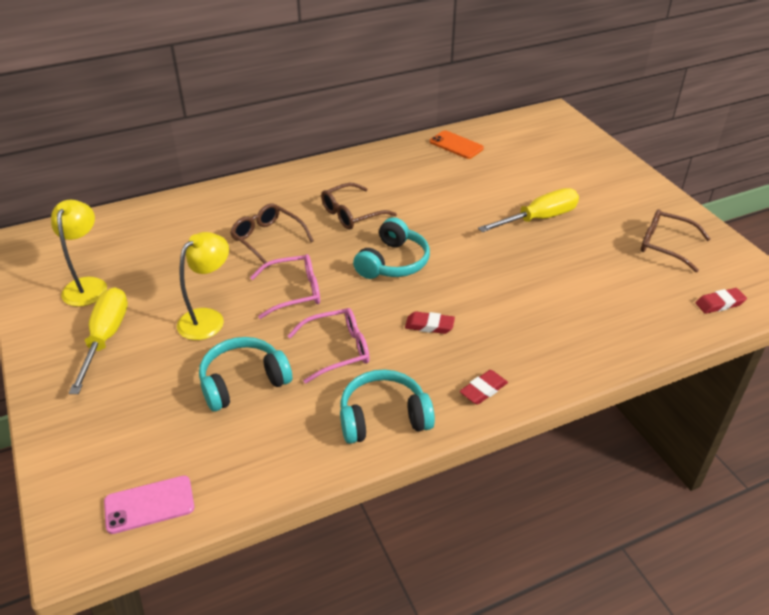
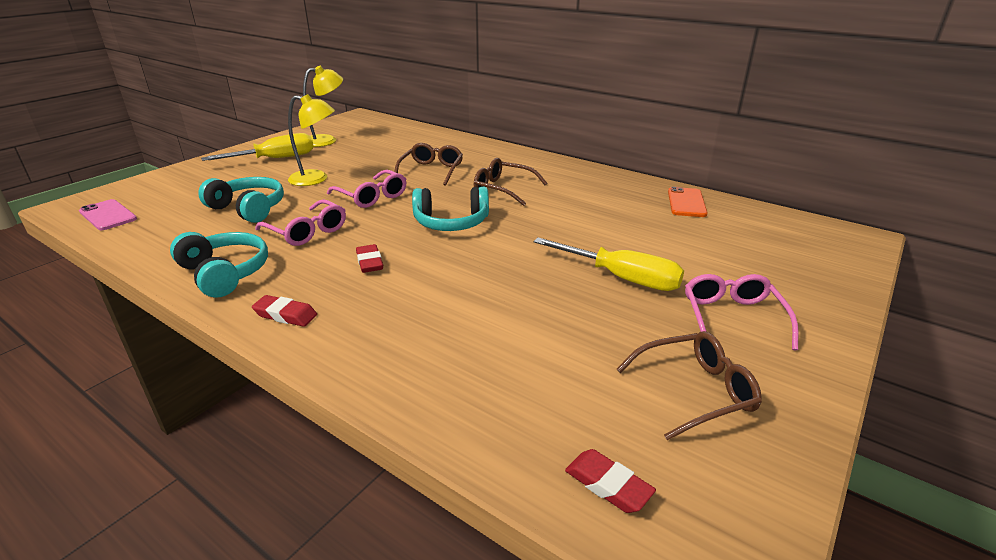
camera: 60 degrees right, 10 degrees down
brown glasses [641,209,710,272] -> brown glasses turned 75 degrees clockwise [617,331,762,440]
none -> pink glasses [685,274,799,351]

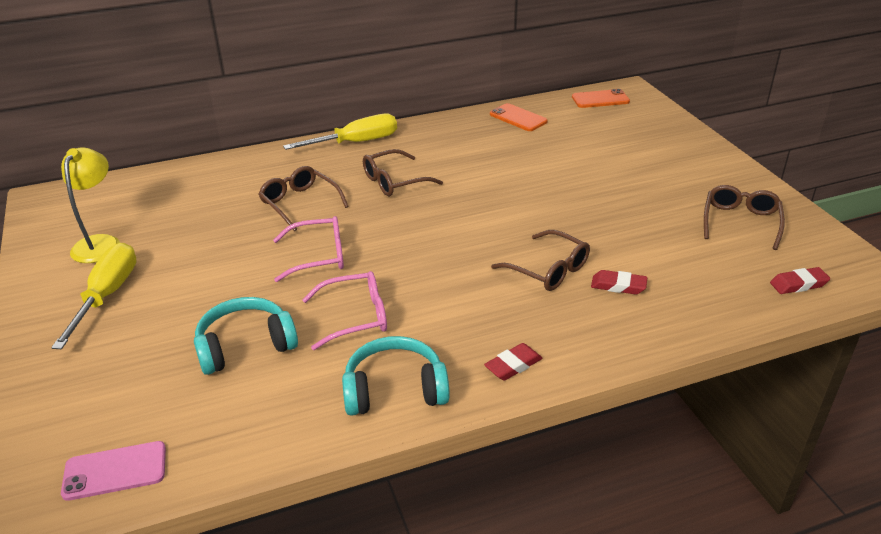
camera: 55 degrees left, 5 degrees up
yellow lamp [288,94,335,186] -> none
red eraser [356,244,383,273] -> red eraser moved to [591,270,647,295]
turquoise headphones [412,187,489,231] -> none
yellow screwdriver [534,237,684,291] -> yellow screwdriver moved to [283,114,397,150]
pink glasses [685,274,799,351] -> none
none -> brown glasses [491,230,590,291]
none -> orange phone [572,89,630,108]

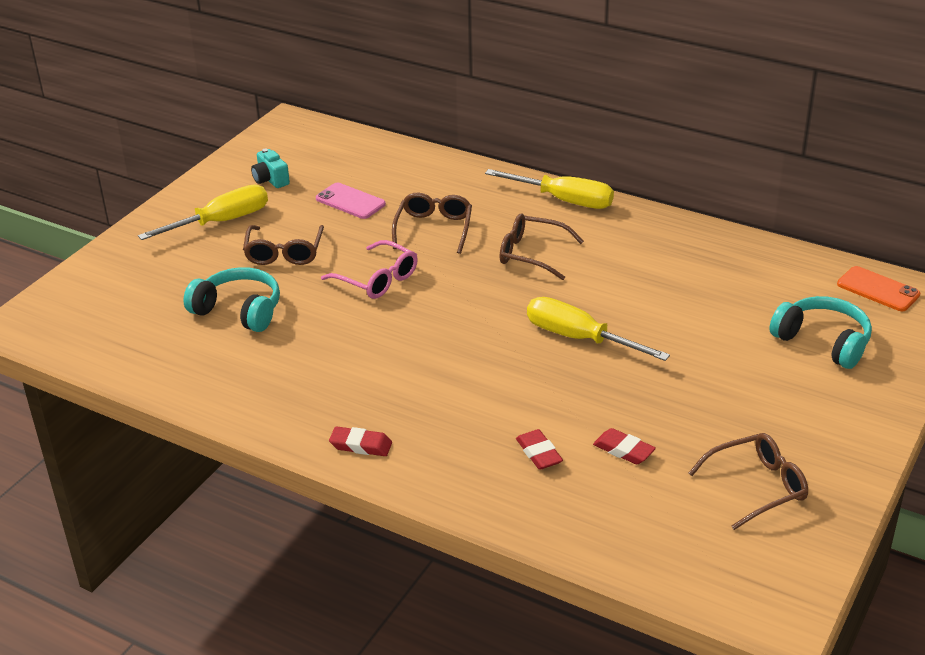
camera: 50 degrees right, 0 degrees up
yellow lamp [61,147,120,263] -> turquoise camera [251,149,290,188]
pink phone [61,441,166,501] -> pink phone moved to [316,183,386,219]
pink glasses [302,271,387,350] -> none
turquoise headphones [342,336,450,416] -> turquoise headphones moved to [769,296,872,369]
orange phone [490,103,548,131] -> none
brown glasses [491,230,590,291] -> brown glasses moved to [243,225,324,265]
red eraser [770,267,830,294] -> red eraser moved to [593,428,656,464]
none -> yellow screwdriver [527,297,670,361]

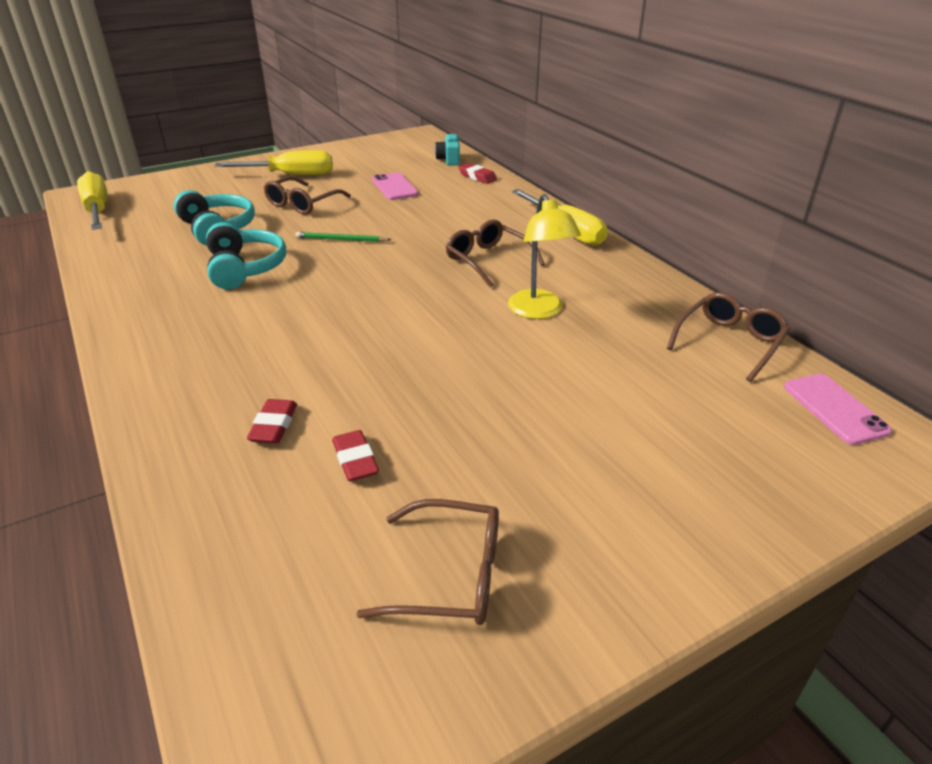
camera: 30 degrees right, 0 degrees up
turquoise camera [251,149,290,188] -> turquoise camera moved to [435,133,460,165]
pink glasses [321,240,418,299] -> green pencil [295,232,391,242]
red eraser [329,426,392,456] -> red eraser moved to [458,163,497,184]
brown glasses [392,193,472,254] -> brown glasses moved to [667,292,790,382]
yellow screwdriver [527,297,670,361] -> yellow screwdriver moved to [77,171,108,230]
turquoise headphones [769,296,872,369] -> turquoise headphones moved to [206,222,286,290]
orange phone [837,266,920,311] -> pink phone [784,374,892,445]
none -> yellow lamp [508,194,581,319]

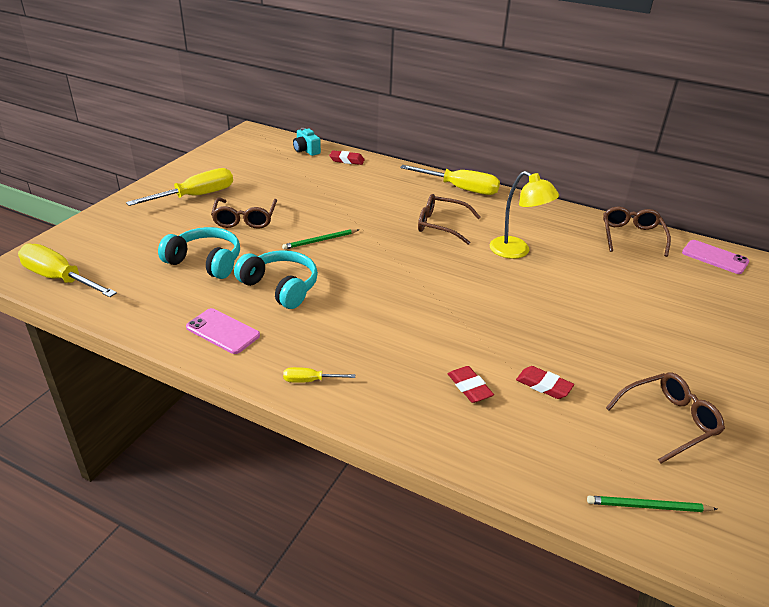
camera: 35 degrees left, 0 degrees up
pink phone [372,172,419,200] -> pink phone moved to [186,308,260,354]
none -> yellow screwdriver [283,367,355,383]
none -> green pencil [587,496,717,512]

